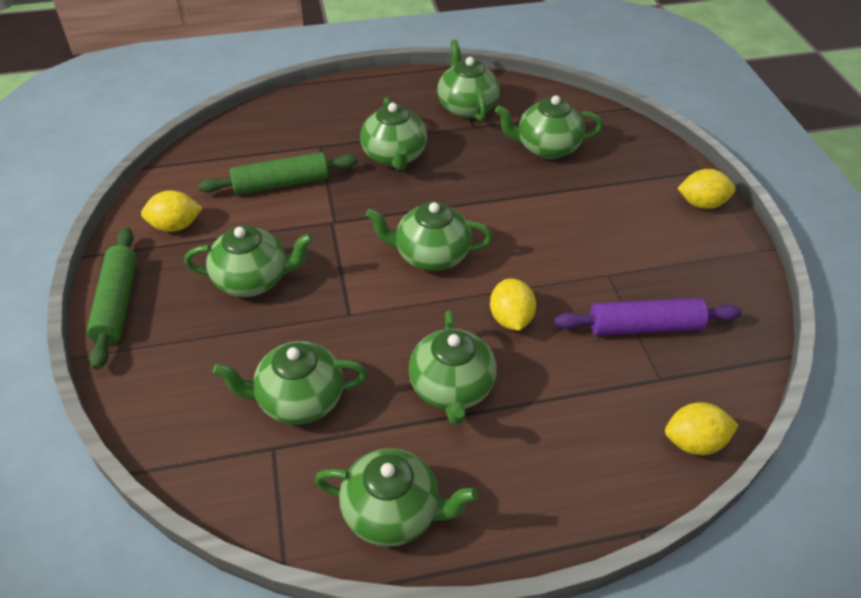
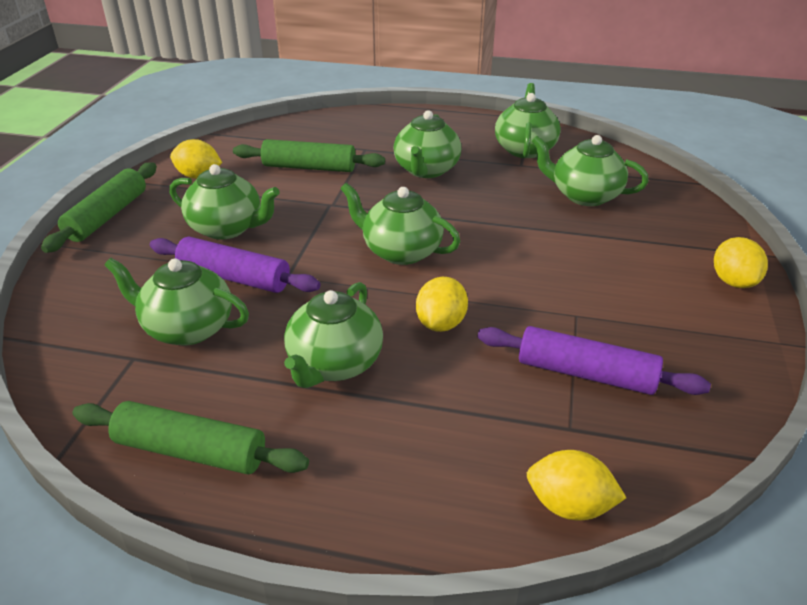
camera: 25 degrees right, 10 degrees down
green teapot [315,448,478,547] -> green rolling pin [72,401,309,474]
yellow lemon [677,169,736,209] -> yellow lemon turned 60 degrees clockwise [714,237,768,288]
none -> purple rolling pin [150,237,321,293]

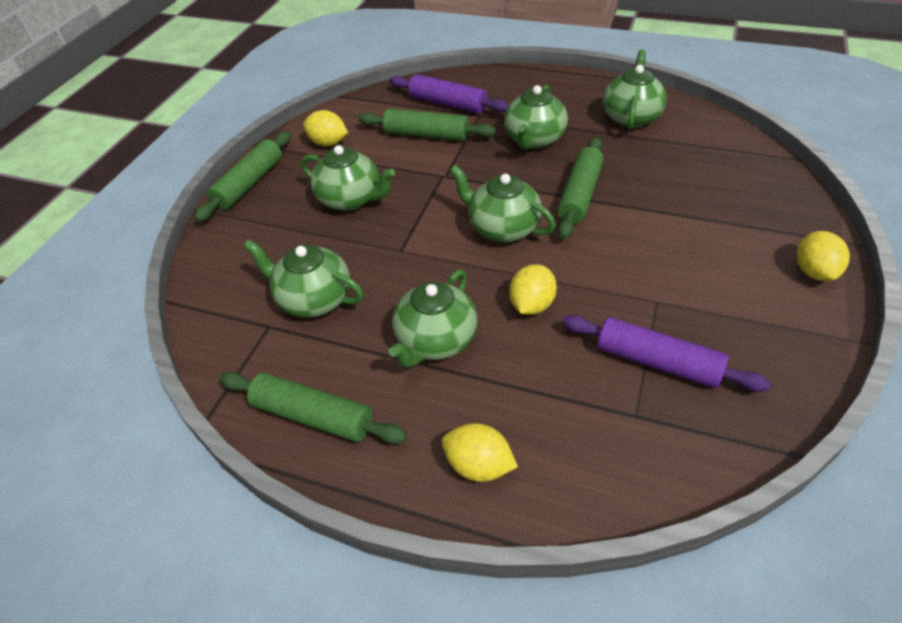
camera: 10 degrees right, 10 degrees up
purple rolling pin [150,237,321,293] -> purple rolling pin moved to [389,74,509,114]
yellow lemon [527,450,626,521] -> yellow lemon moved to [442,423,518,482]
green teapot [531,135,649,206] -> none
none -> green rolling pin [557,137,604,239]

